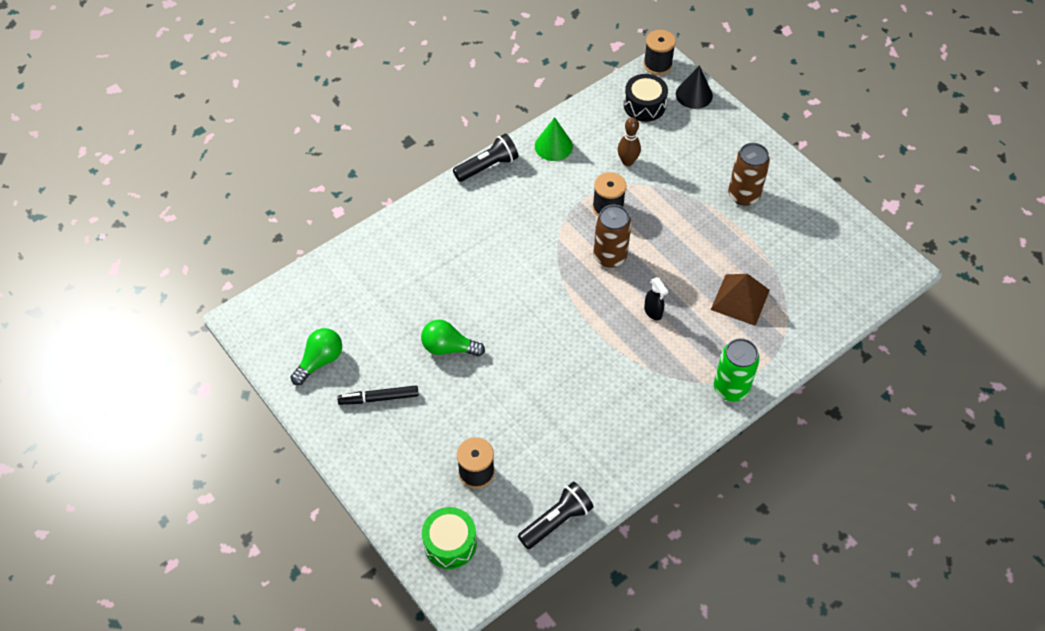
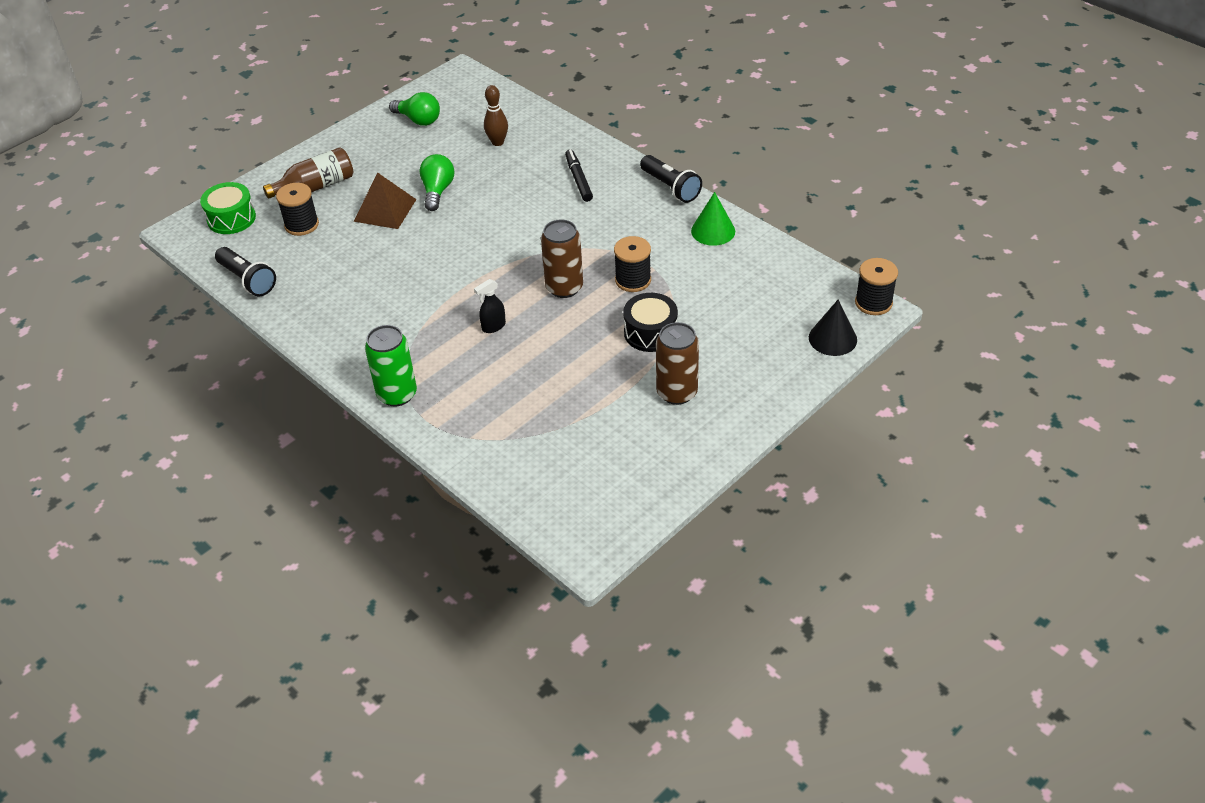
camera: 85 degrees right, 10 degrees down
black marker [337,385,419,405] -> black marker moved to [565,149,593,202]
brown bowling pin [618,117,641,166] -> brown bowling pin moved to [484,85,508,146]
black drum [624,74,668,122] -> black drum moved to [623,293,678,352]
brown pyramid [711,274,770,326] -> brown pyramid moved to [354,172,417,229]
none -> brown bottle [263,147,353,199]

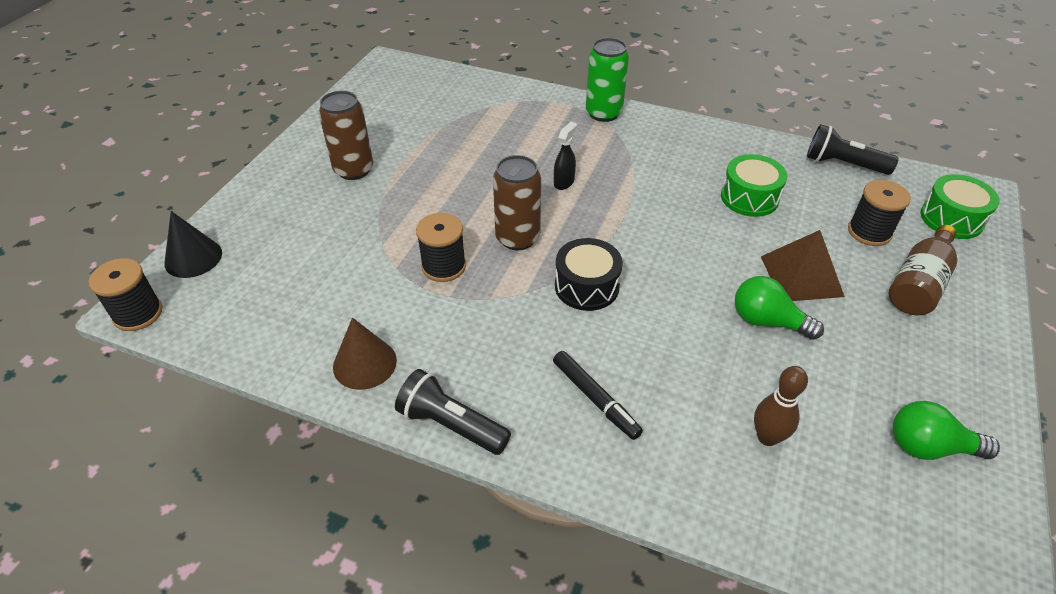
camera: 155 degrees right, 0 degrees up
green light bulb [419,154,454,211] -> green light bulb turned 135 degrees clockwise [735,276,824,340]
black drum [623,293,678,352] -> black drum moved to [555,238,623,311]
green cone [691,192,735,246] -> brown cone [333,317,397,390]
none -> green drum [721,154,787,217]

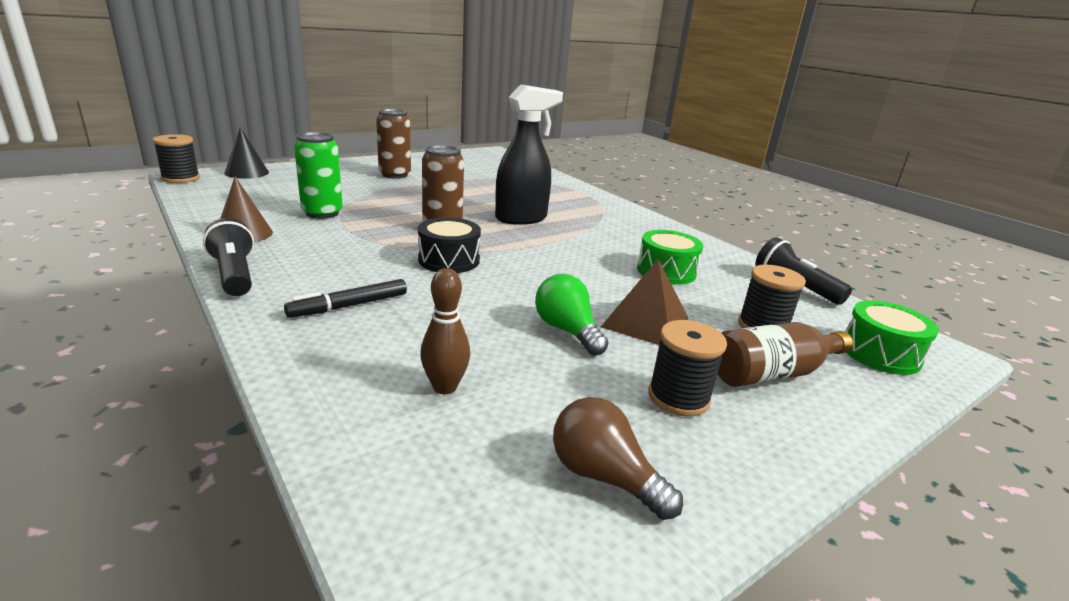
camera: 30 degrees right, 20 degrees down
black spool [416,213,466,282] -> black spool moved to [648,320,727,416]
black marker [553,351,643,440] -> black marker turned 60 degrees clockwise [284,279,407,318]
black spray bottle [554,122,577,190] -> black spray bottle [495,84,563,225], size x2.21
green can [586,38,629,122] -> green can moved to [294,132,343,219]
green light bulb [893,401,1000,460] -> brown light bulb [553,397,683,520]

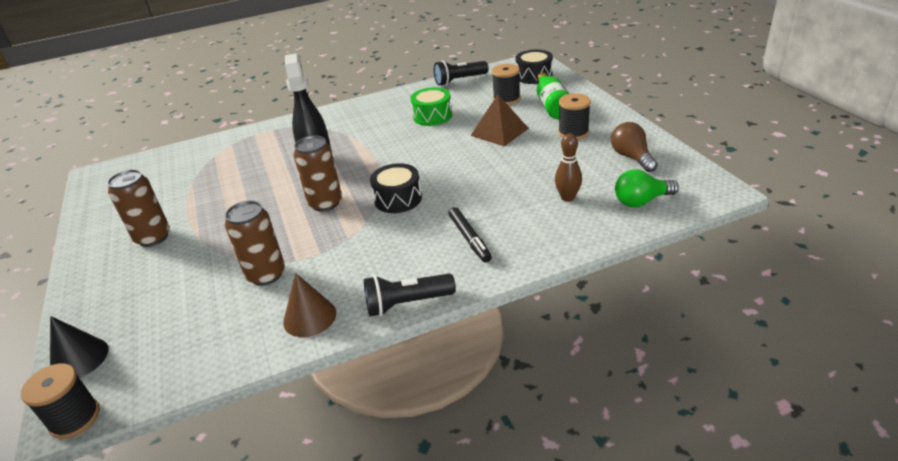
camera: 70 degrees left, 10 degrees up
green can [294,132,343,219] -> brown can [225,201,285,286]
green light bulb [535,274,608,356] -> green light bulb moved to [615,169,679,207]
brown light bulb [553,397,683,520] -> brown light bulb turned 105 degrees clockwise [611,122,658,172]
brown bottle [718,322,853,387] -> green bottle [537,72,570,119]
green drum [845,300,939,375] -> black drum [516,50,553,84]

